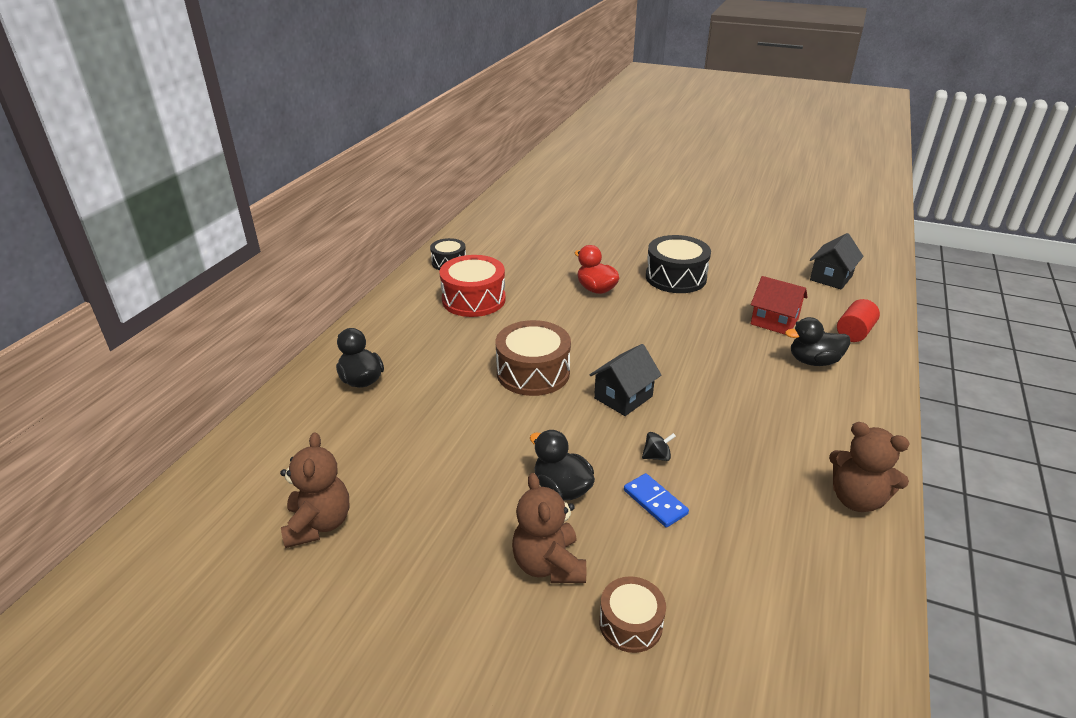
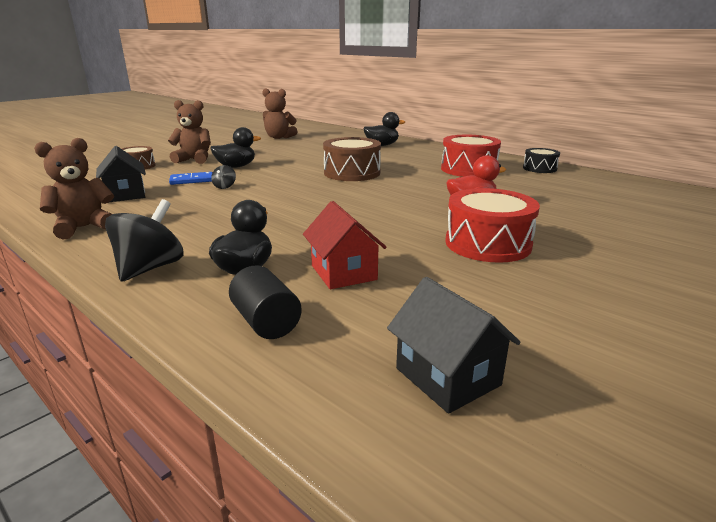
camera: 110 degrees right, 10 degrees down
black house [590,344,661,416] -> black house moved to [96,146,146,202]
black drum [646,235,711,293] -> red drum [445,188,540,263]
red house [751,276,808,335] -> red house turned 75 degrees counterclockwise [303,201,387,289]
red cylinder [837,299,880,342] -> black cylinder [229,266,302,339]
none -> black spinning top [105,199,183,282]

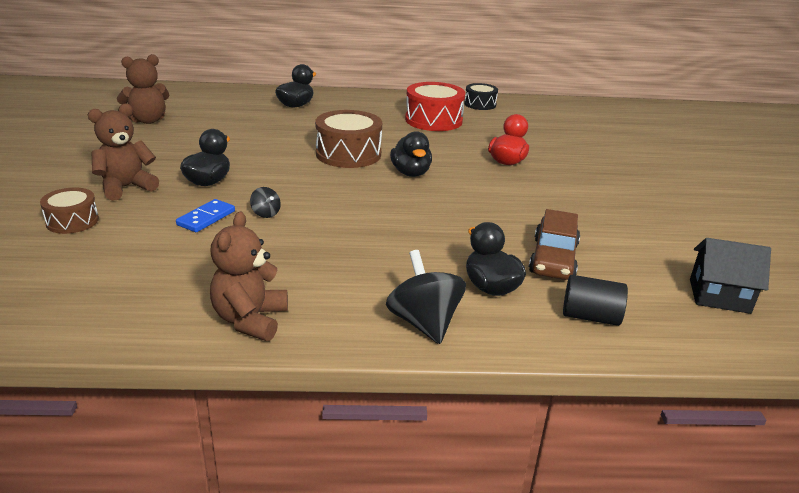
camera: 45 degrees left, 5 degrees up
black house [96,146,146,202] -> none
red house [303,201,387,289] -> brown car [529,209,580,280]
red drum [445,188,540,263] -> none
none -> black duck [390,131,432,177]

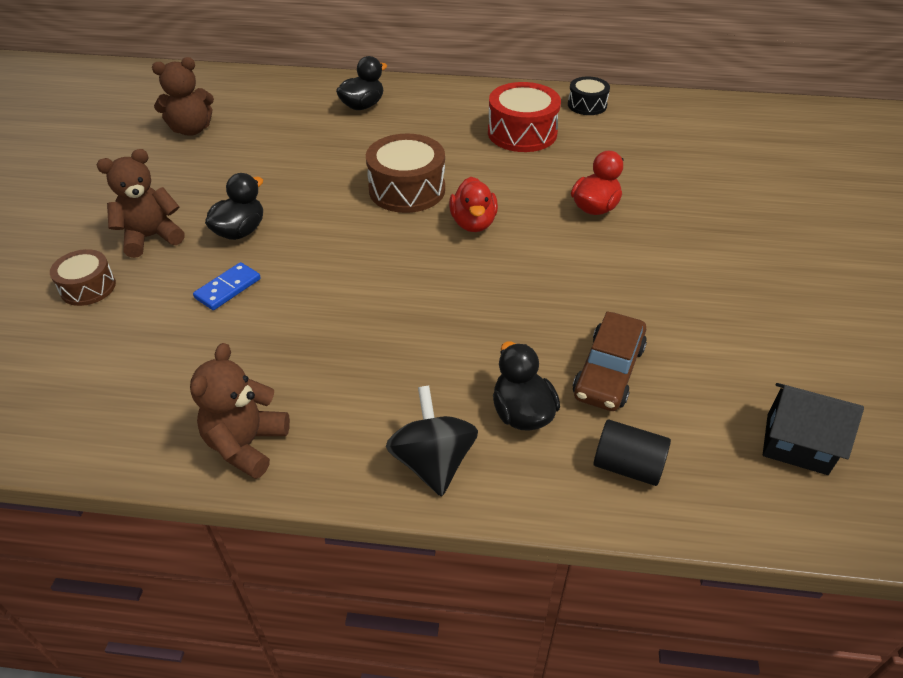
camera: 10 degrees right, 15 degrees up
black spinning top [250,187,281,218] -> none
black duck [390,131,432,177] -> red duck [449,177,498,232]

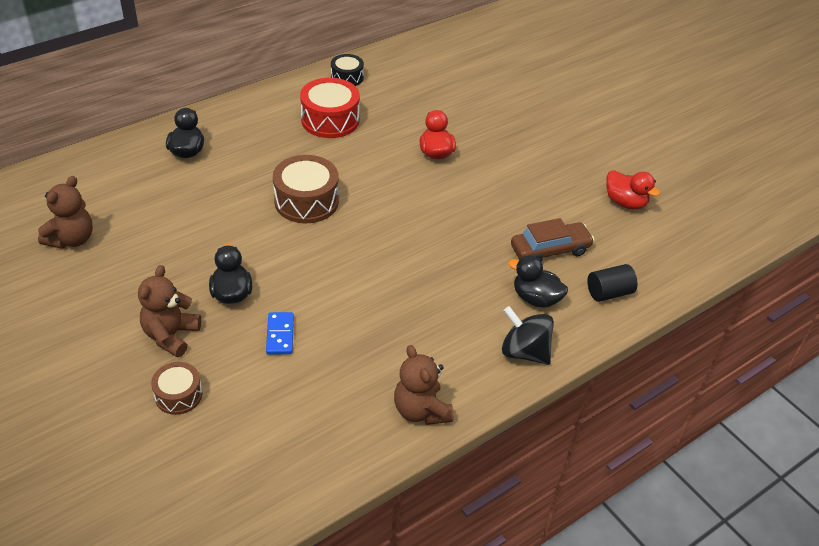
camera: 45 degrees left, 0 degrees up
red duck [449,177,498,232] -> red duck moved to [606,170,660,210]
brown car [573,311,647,411] -> brown car turned 90 degrees counterclockwise [511,218,594,262]
black house [763,383,864,475] -> none

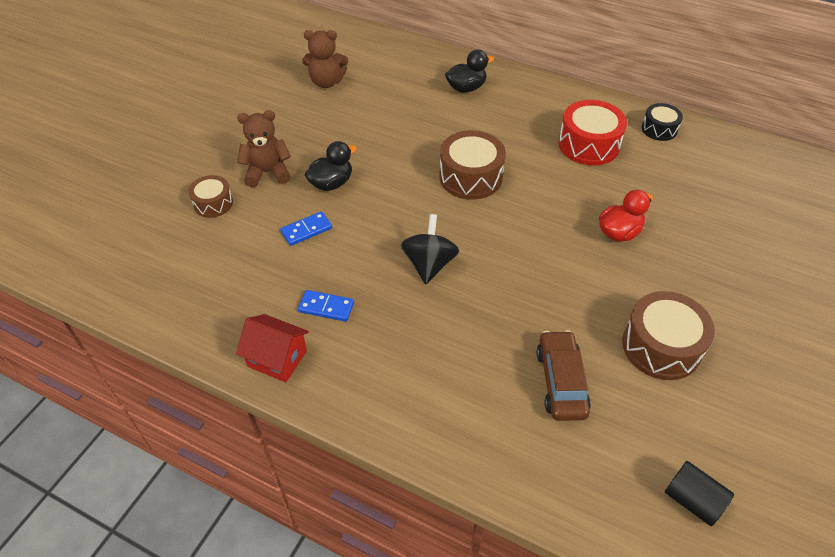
camera: 65 degrees right, 5 degrees up
brown teddy bear [394,345,454,425] -> red house [236,314,309,382]
black spinning top [502,306,554,365] -> black spinning top moved to [401,214,459,284]
black duck [508,255,568,308] -> none
brown car [511,218,594,262] -> brown car turned 135 degrees counterclockwise [537,330,591,421]
black cylinder [587,264,638,302] -> black cylinder moved to [665,461,734,526]
red duck [606,170,660,210] -> none
none -> blue domino [298,290,354,322]
none -> brown drum [622,291,715,380]

